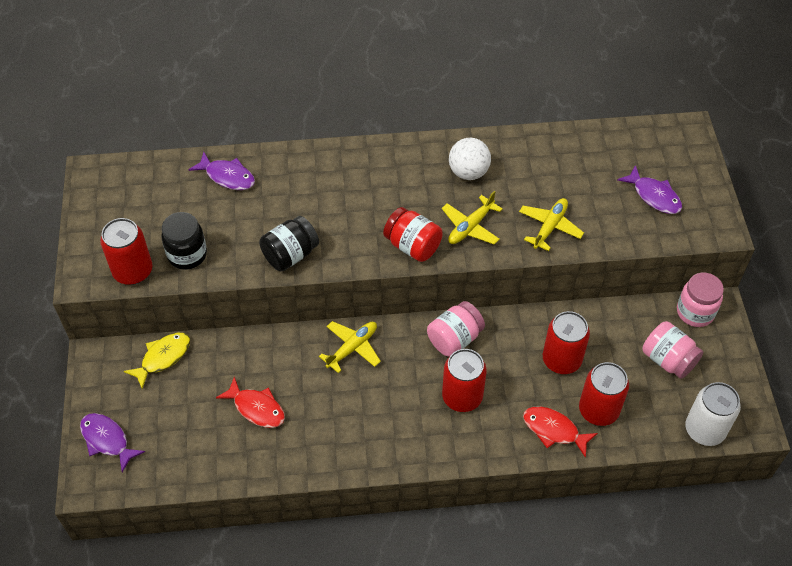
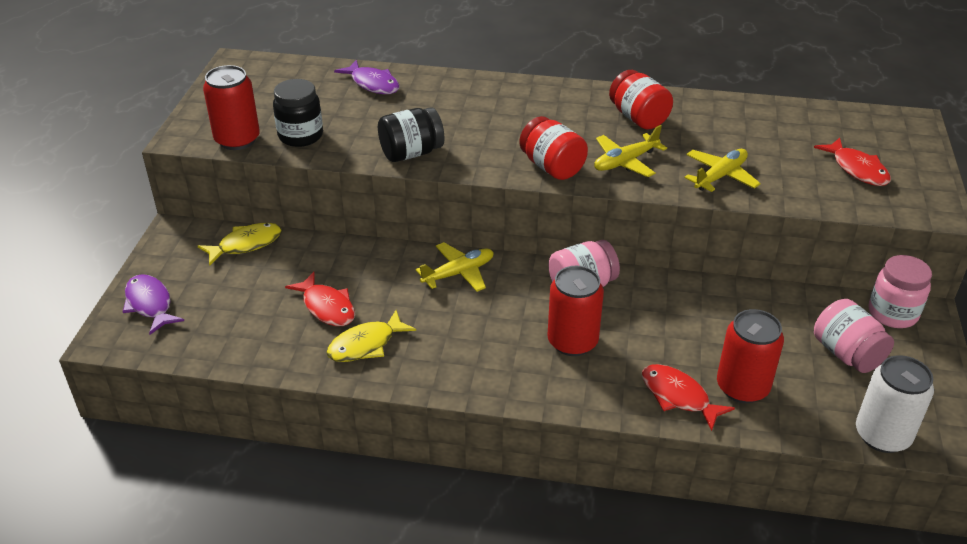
camera: 15 degrees right, 15 degrees down
white ball [449,138,491,180] -> red jar [609,70,673,130]
red can [543,311,590,374] -> none
purple fish [617,165,682,214] -> red fish [814,137,891,186]
none -> yellow fish [326,310,416,362]

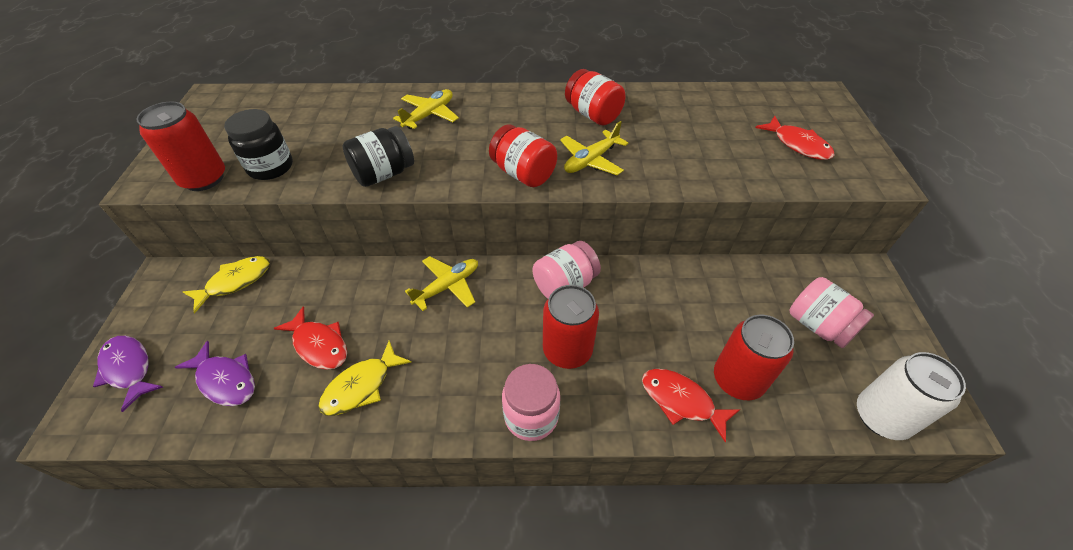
camera: 10 degrees left, 10 degrees up
purple fish [334,60,400,94] -> purple fish moved to [175,341,255,406]
yellow plane [684,149,761,192] -> yellow plane moved to [393,89,459,129]
pink jar [869,255,932,328] -> pink jar moved to [502,364,560,441]

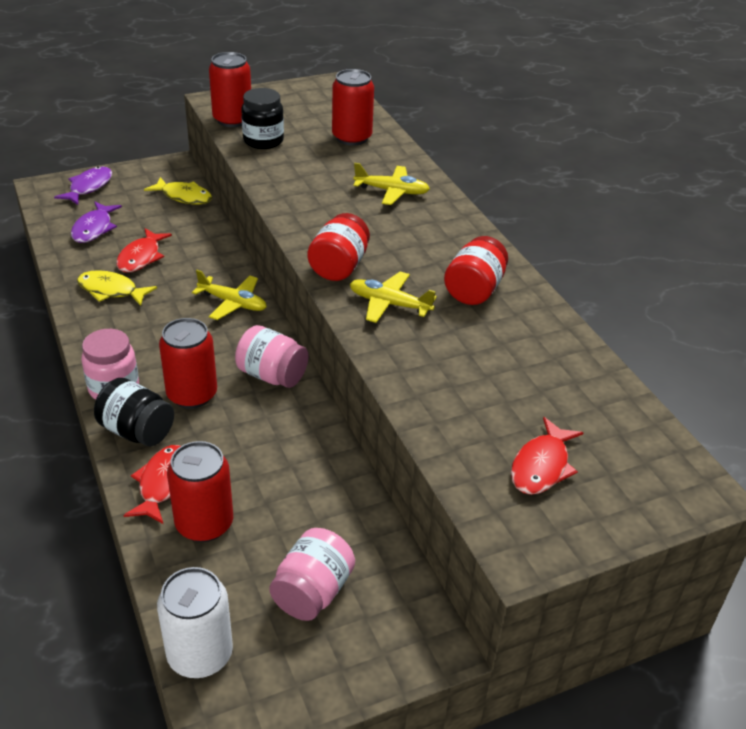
camera: 65 degrees right, 10 degrees down
black jar [342,126,414,187] -> black jar moved to [94,378,174,446]
none -> red can [332,69,374,146]

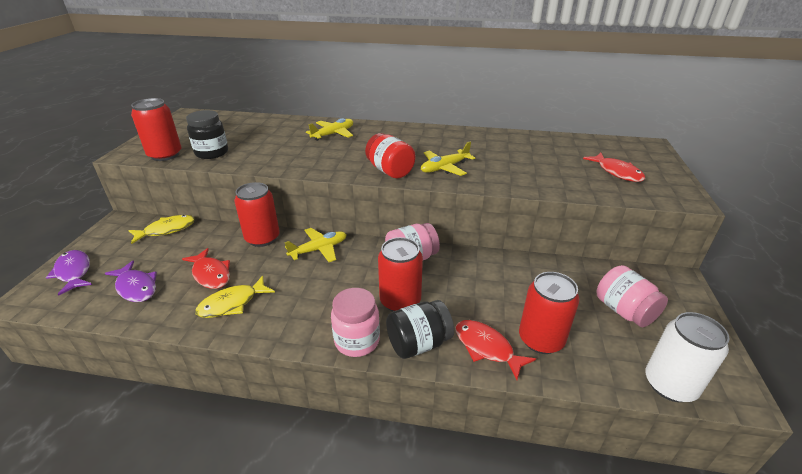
camera: 55 degrees left, 5 degrees down
red can [332,69,374,146] -> red can moved to [234,182,280,247]
red jar [444,236,508,305] -> none

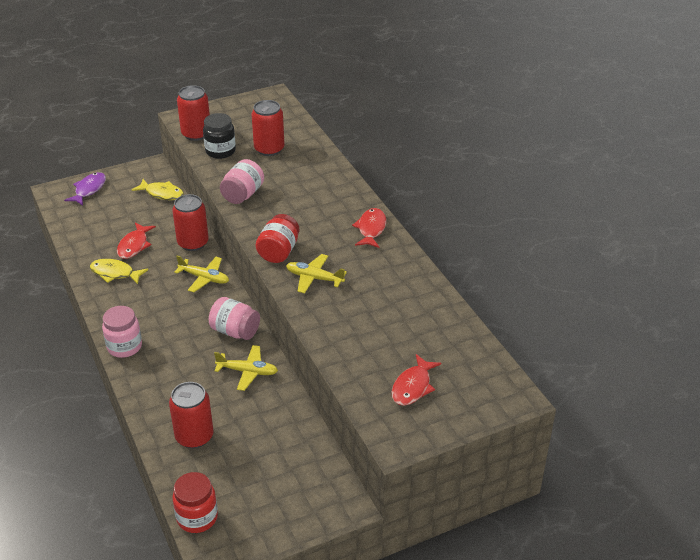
camera: 55 degrees right, 5 degrees up
purple fish [105,261,157,302] -> none
yellow plane [306,118,353,141] -> yellow plane moved to [214,345,278,391]
red can [378,237,423,312] -> red can moved to [252,100,285,156]
black jar [386,300,454,359] -> none
red fish [455,320,536,380] -> red fish moved to [352,208,387,248]
pink jar [597,265,668,327] -> pink jar moved to [220,159,264,204]
white can [645,312,730,402] -> red jar [172,472,218,533]

